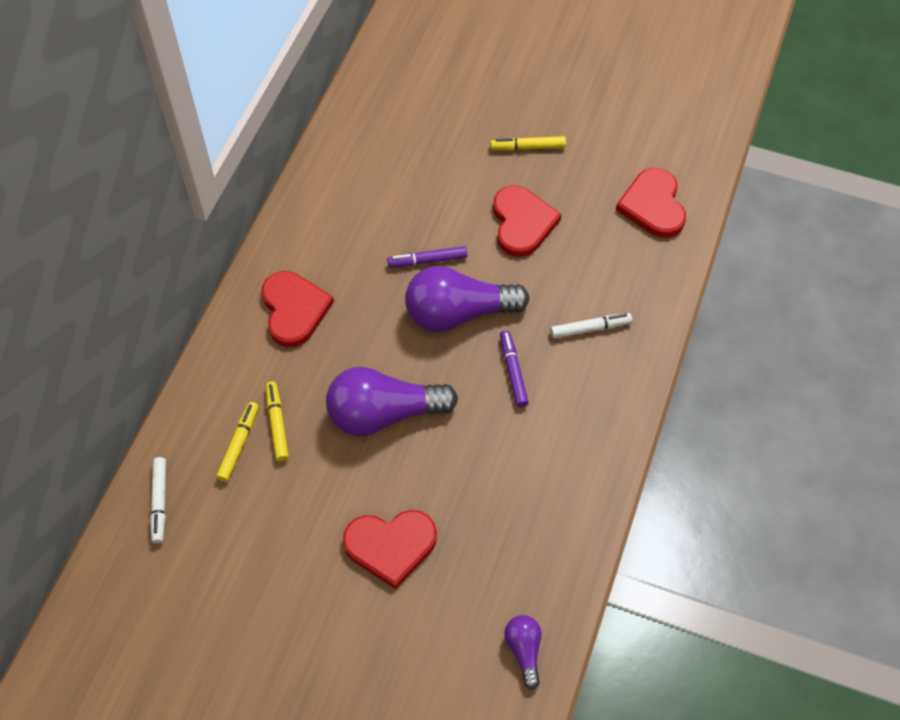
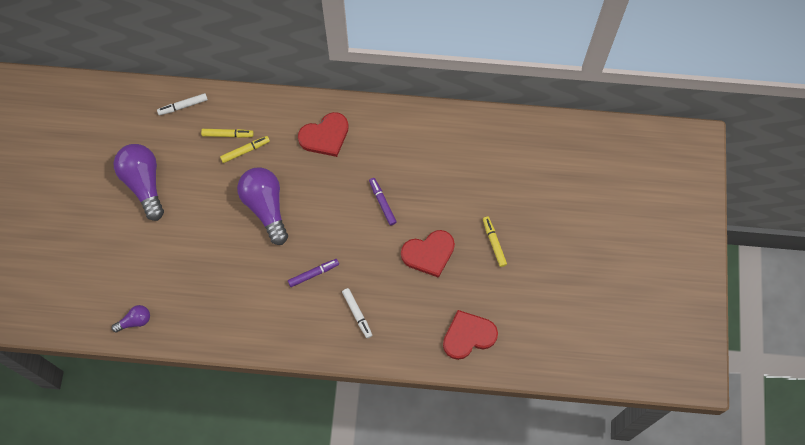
camera: 75 degrees right, 10 degrees up
red heart [343,510,437,589] -> none
purple light bulb [405,266,530,332] -> purple light bulb moved to [114,144,164,221]

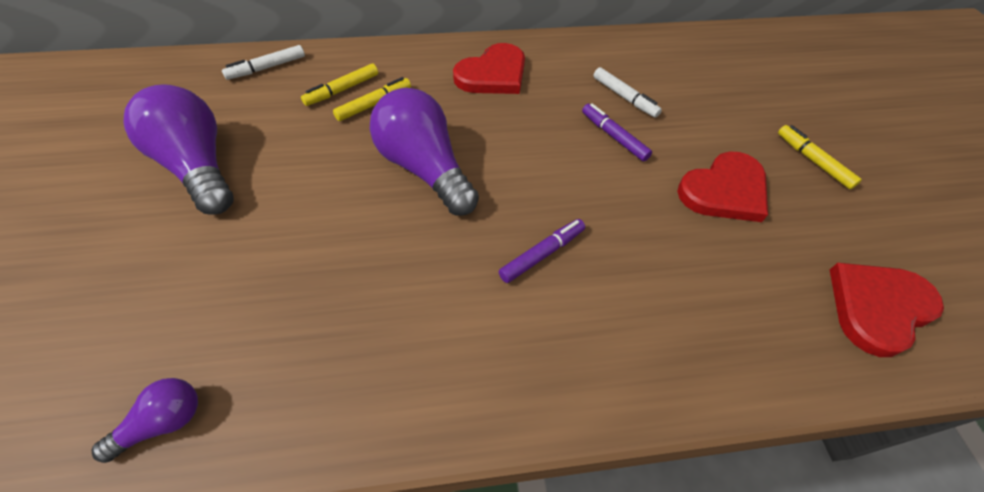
camera: 15 degrees left, 15 degrees down
yellow marker [201,129,254,138] -> yellow marker turned 150 degrees clockwise [301,63,378,106]
white marker [342,288,372,338] -> white marker moved to [594,67,662,118]

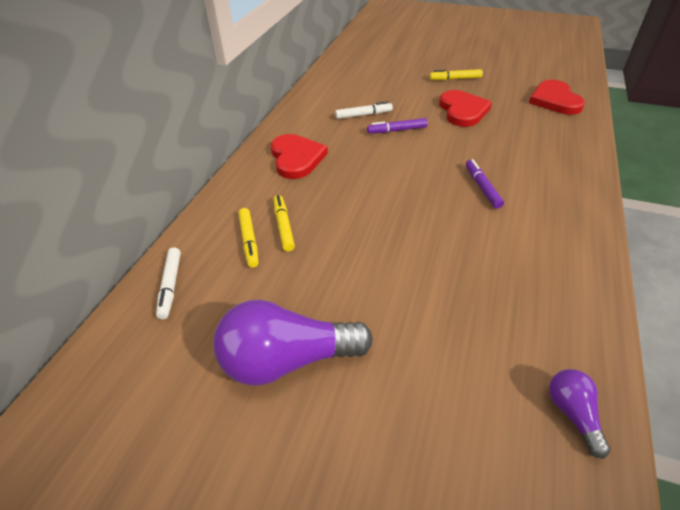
camera: 60 degrees left, 10 degrees down
purple light bulb [370,88,479,215] -> none

